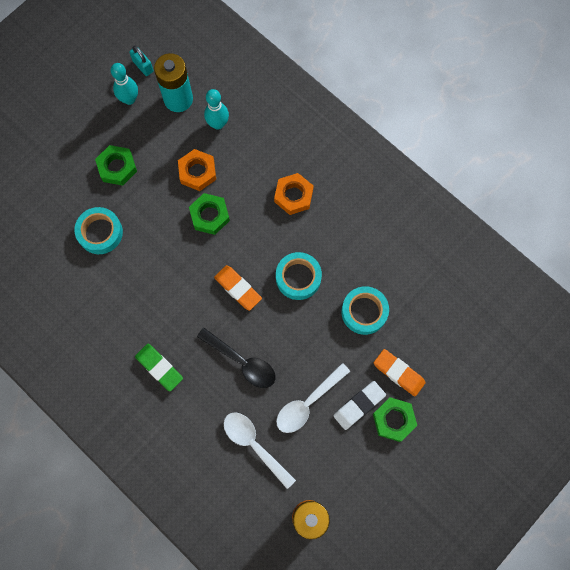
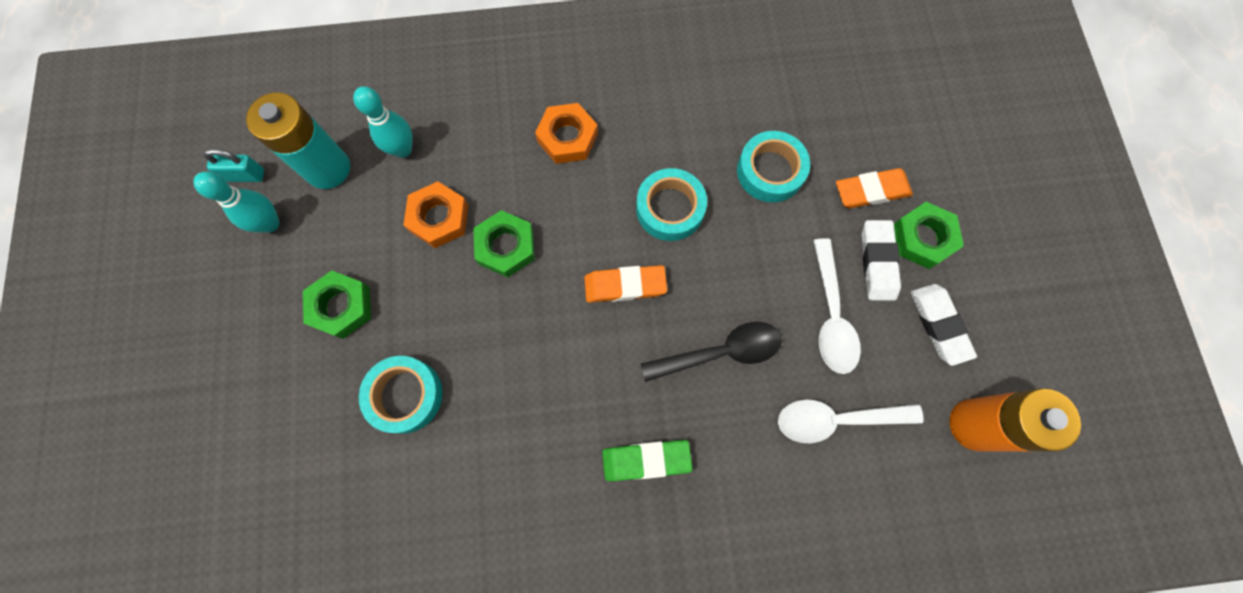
camera: 50 degrees left, 0 degrees up
none -> white eraser [911,284,977,366]

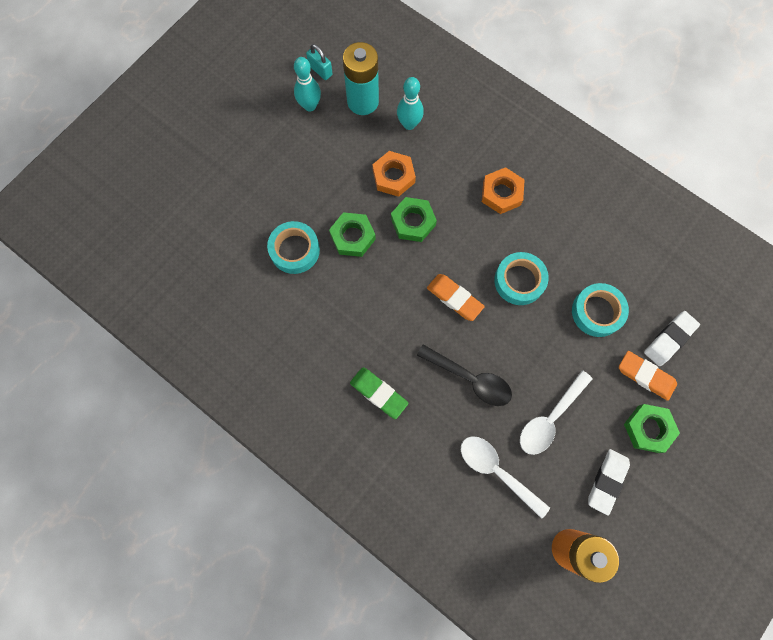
camera: 45 degrees right, 0 degrees up
green nut [303,270,371,339] -> green nut moved to [329,212,376,257]
white eraser [862,220,901,301] -> white eraser moved to [644,311,700,366]

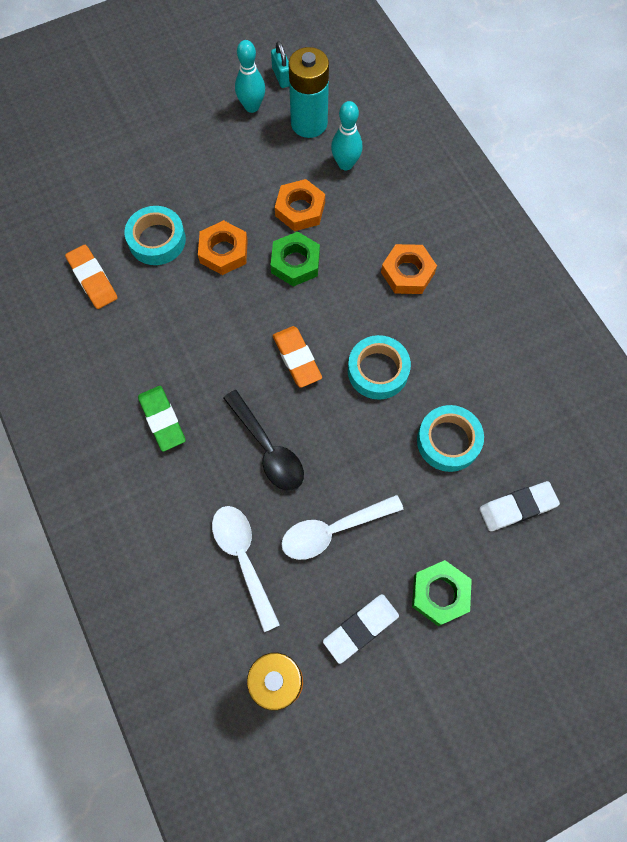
camera: 25 degrees right, 5 degrees down
green nut [329,212,376,257] -> orange nut [198,220,248,275]
orange eraser [619,351,677,401] -> orange eraser moved to [65,245,118,309]

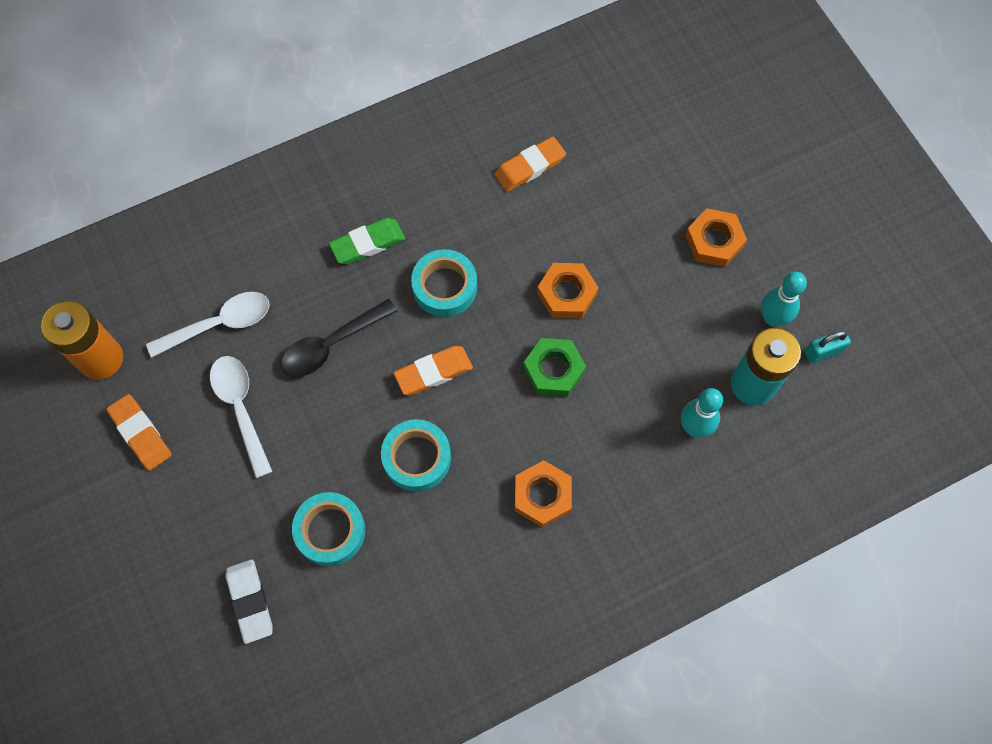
camera: 90 degrees right, 0 degrees up
turquoise tape [125,206,186,265] -> turquoise tape moved to [411,249,477,317]
orange nut [275,179,325,231] -> orange nut moved to [685,208,747,267]
white eraser [323,594,399,664] -> orange eraser [106,394,172,471]
green nut [412,560,472,626] -> none

